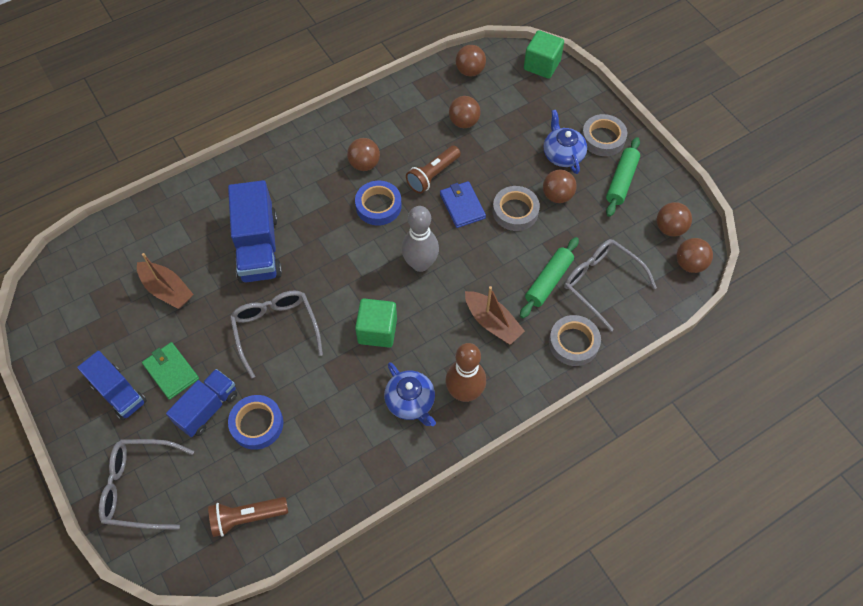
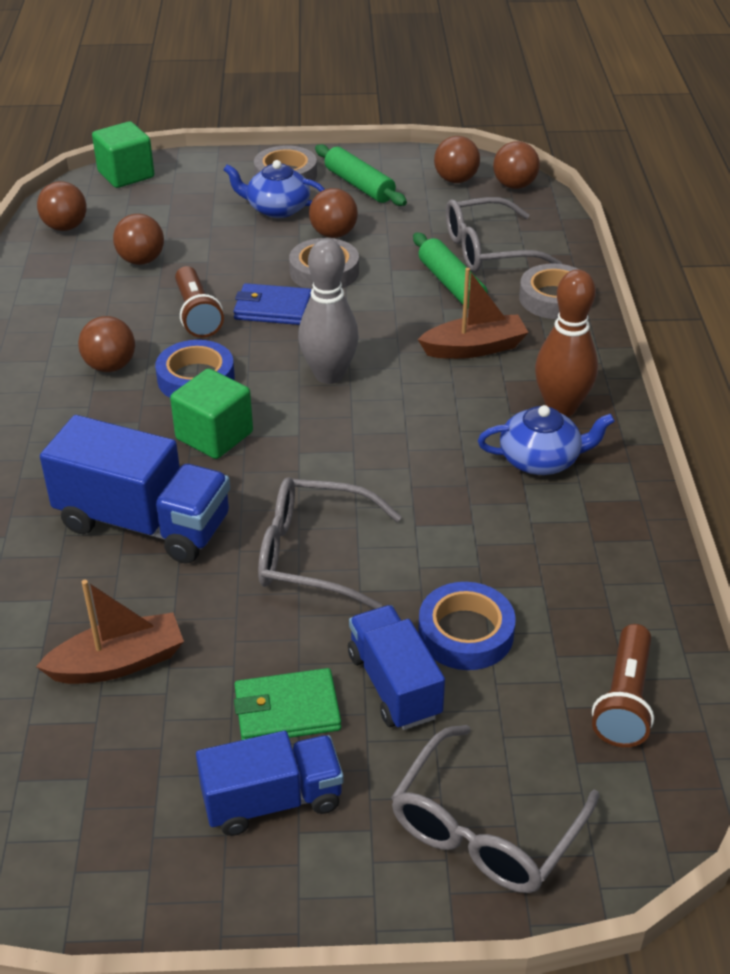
camera: 60 degrees left, 20 degrees down
green cube [355,299,397,348] -> green cube moved to [170,369,253,459]

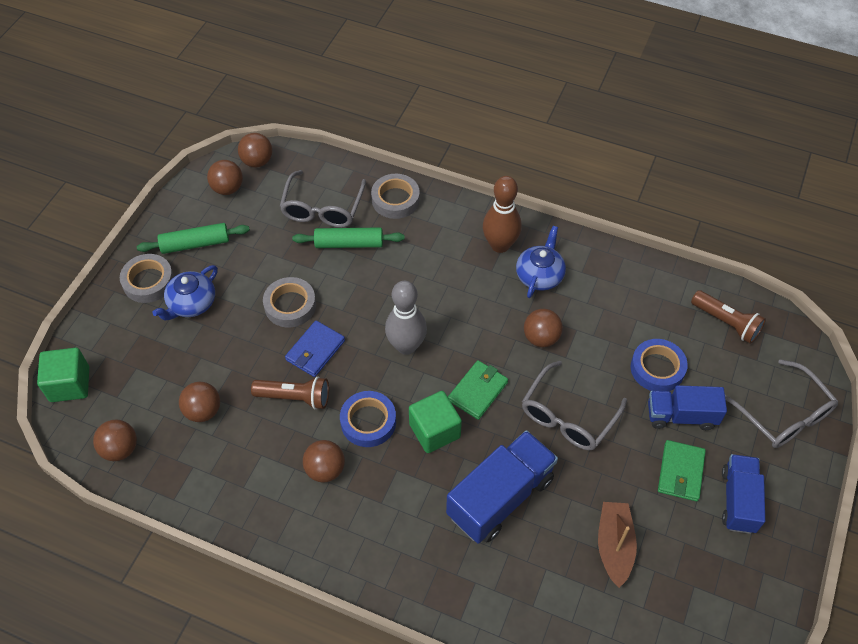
camera: 65 degrees left, 15 degrees up
brown ball [309,188,358,238] -> brown ball moved to [524,309,563,347]
brown boat [418,268,529,359] -> none
none -> green wallet [448,360,508,420]

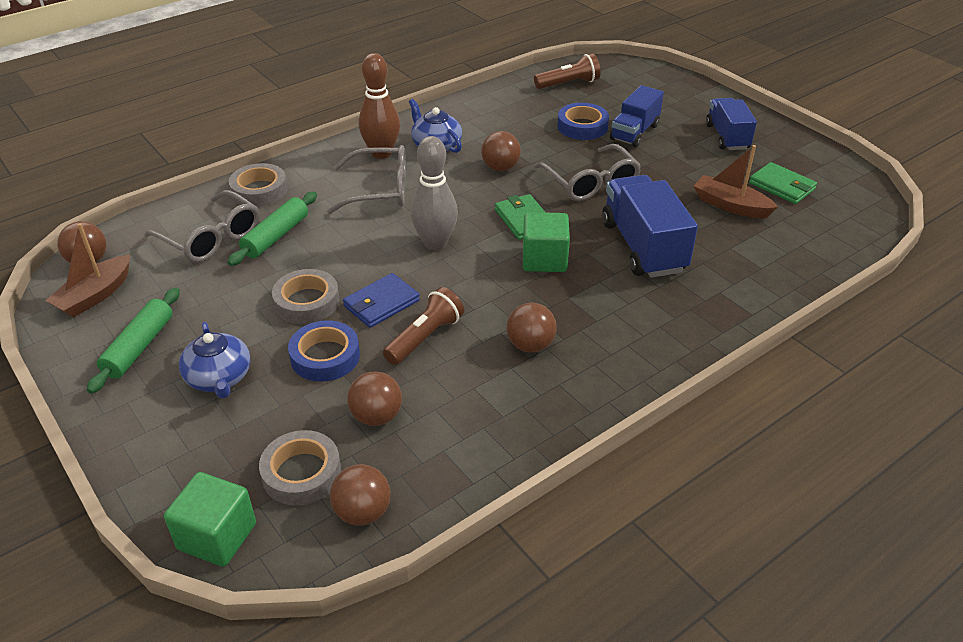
camera: 60 degrees left, 15 degrees down
grey tape [120,254,174,303] -> grey tape moved to [259,430,341,506]
brown ball [207,160,243,195] -> brown boat [45,223,130,317]
blue wallet [285,320,345,377] -> blue wallet turned 75 degrees clockwise [343,273,420,328]
blue tape [340,391,396,447] -> blue tape moved to [288,320,360,382]
green wallet [658,440,706,501] -> green wallet moved to [749,162,817,204]
blue truck [722,454,765,534] -> blue truck turned 45 degrees clockwise [706,98,757,150]
grey glasses [725,359,839,448] -> grey glasses moved to [327,145,406,214]

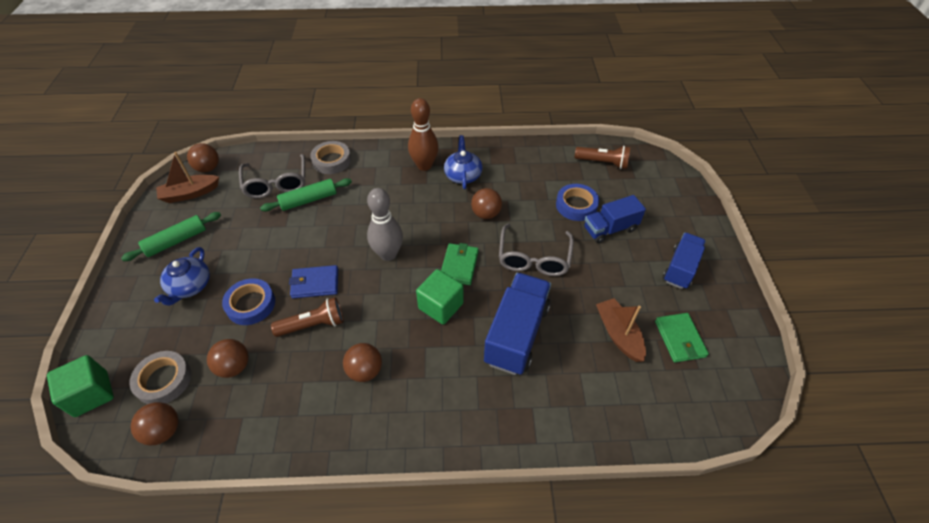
camera: 35 degrees right, 10 degrees up
grey tape [272,269,339,324] -> none
grey glasses [327,145,406,214] -> none

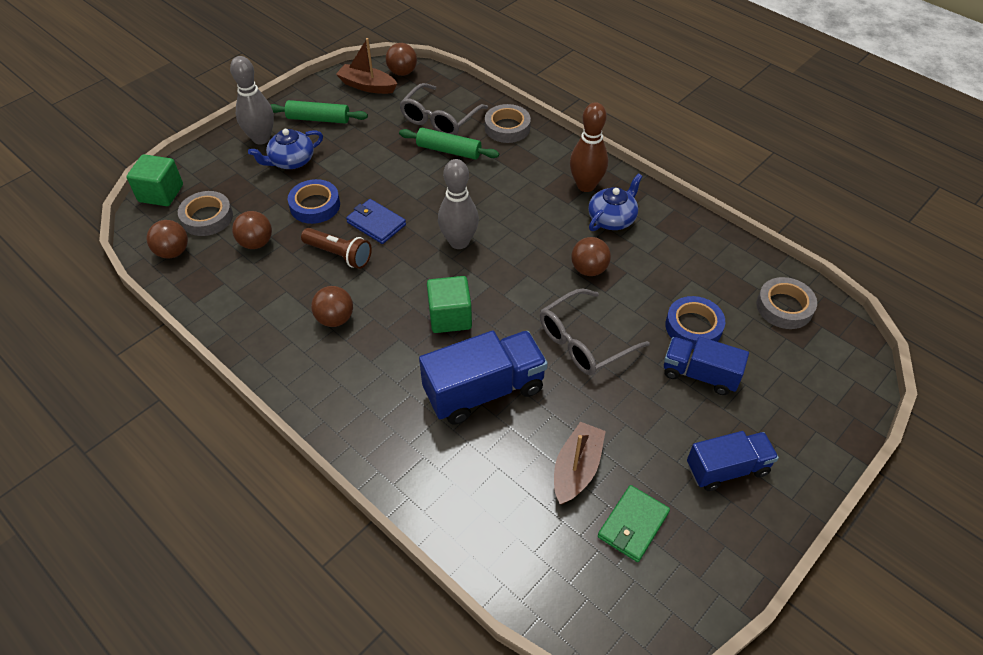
camera: 45 degrees right, 0 degrees up
green wallet [441,243,479,285] -> none
brown flashlight [575,146,630,169] -> grey tape [756,277,817,329]
none -> grey bowling pin [230,56,274,145]

